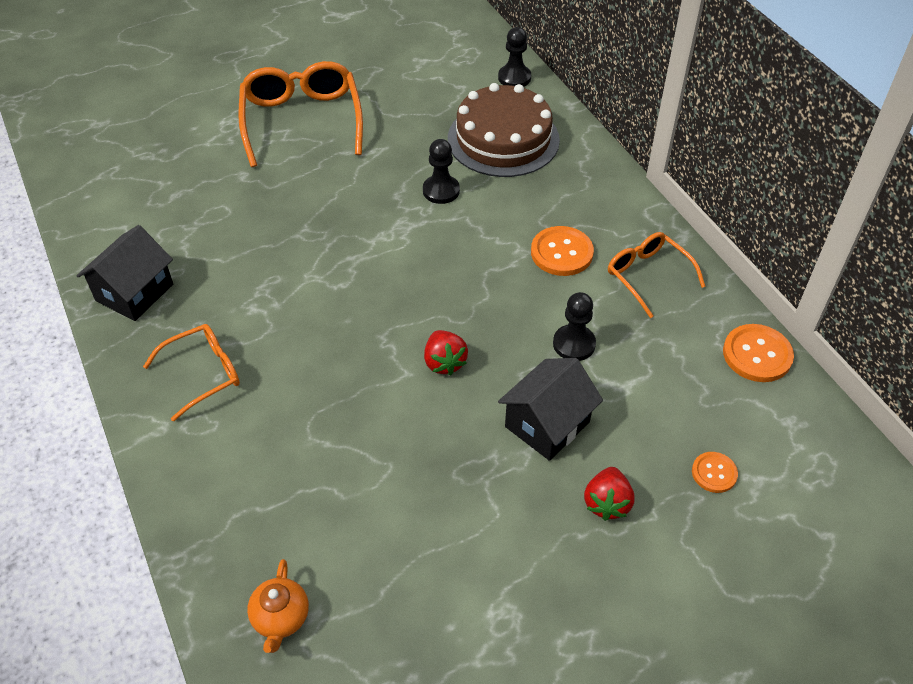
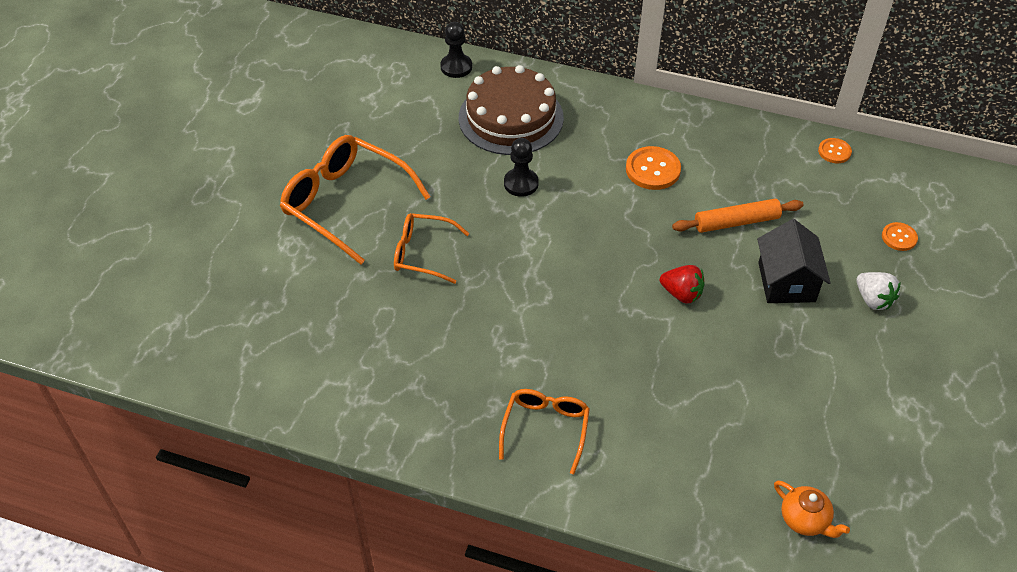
camera: 45 degrees left, 0 degrees up
black house [77,225,173,321] -> none
black pawn [553,292,596,361] -> orange rolling pin [672,199,804,233]
red strawberry [584,467,635,521] -> white strawberry [856,272,901,310]
orange glasses [608,232,706,318] -> orange glasses moved to [394,213,469,284]
orange button [723,324,794,382] -> orange button [818,138,852,163], size x0.60

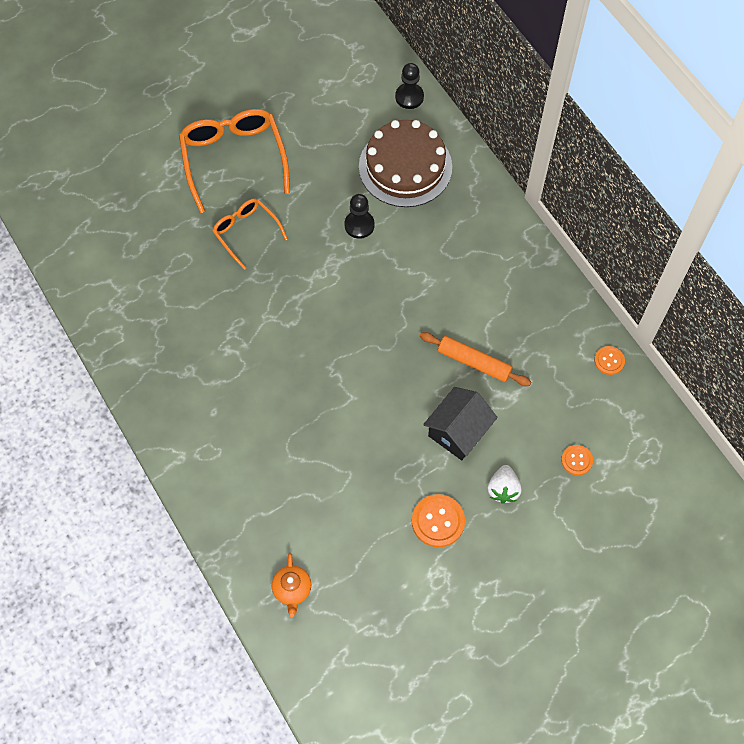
camera: 40 degrees right, 15 degrees up
orange glasses [499,389,590,474] -> none
orange button [626,146,681,190] -> orange button moved to [412,494,465,547]
red strawberry [660,265,705,303] -> none

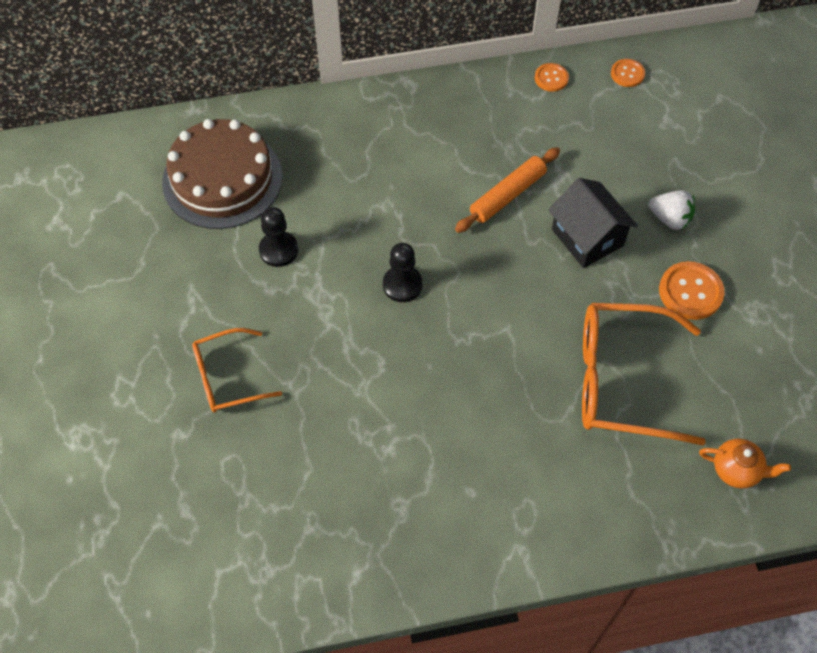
camera: 70 degrees left, 5 degrees down
orange glasses [179,109,290,213] -> orange glasses moved to [582,303,706,446]
black pawn [395,63,424,109] -> black pawn moved to [383,243,423,302]
orange button [561,445,593,475] -> orange button moved to [611,59,645,87]

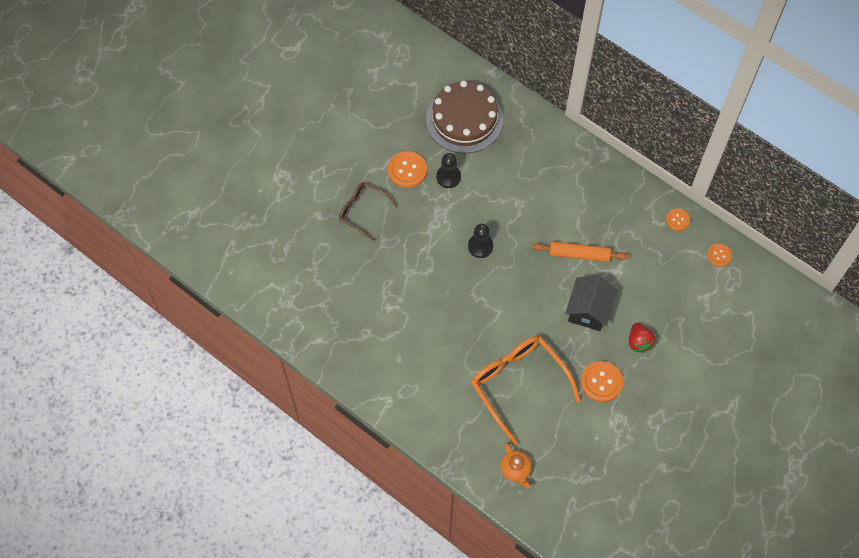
camera: 50 degrees right, 5 degrees up
orange glasses [192,328,282,412] -> brown glasses [339,182,398,241]
white strawberry [648,190,695,230] -> red strawberry [629,323,655,353]
none -> orange button [388,151,427,188]

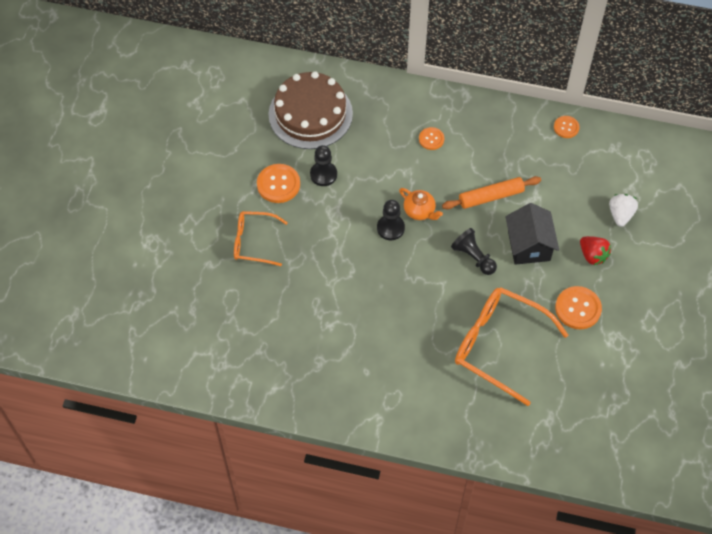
camera: 25 degrees left, 5 degrees down
brown glasses [339,182,398,241] -> orange glasses [234,211,288,266]
orange teapot [500,443,532,489] -> orange teapot moved to [399,188,443,220]
orange button [707,244,732,267] -> orange button moved to [419,127,444,150]
none -> black pawn [451,228,497,275]
none -> white strawberry [609,194,638,227]

